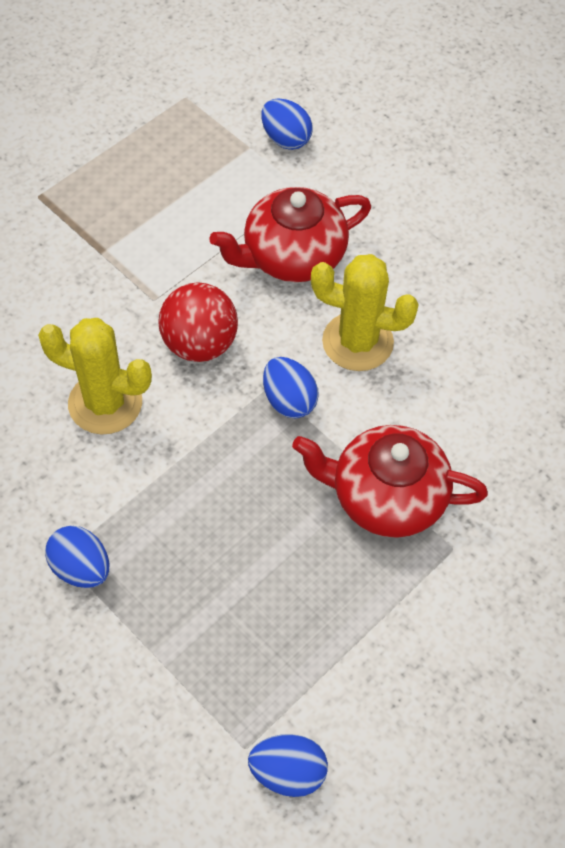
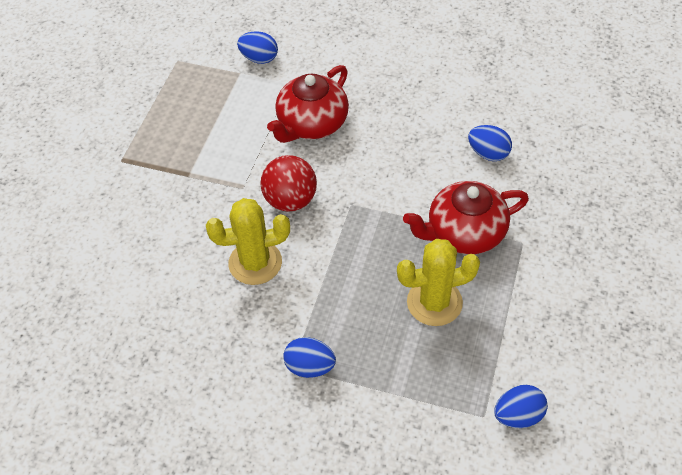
camera: 25 degrees left, 5 degrees down
blue egg [263,357,319,418] -> blue egg moved to [468,125,512,161]
yellow cactus [311,254,419,371] -> yellow cactus moved to [397,239,480,326]

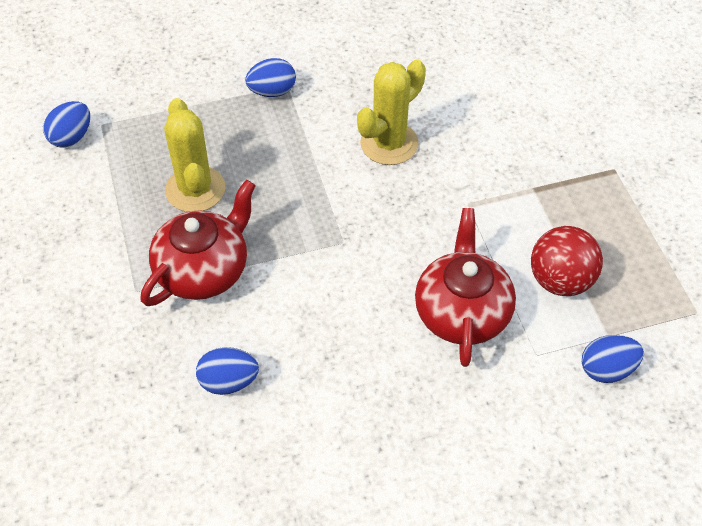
camera: 145 degrees right, 0 degrees up
red ball [260,155,317,212] -> red ball moved to [531,226,603,296]
yellow cactus [397,239,480,326] -> yellow cactus turned 60 degrees counterclockwise [164,98,226,212]

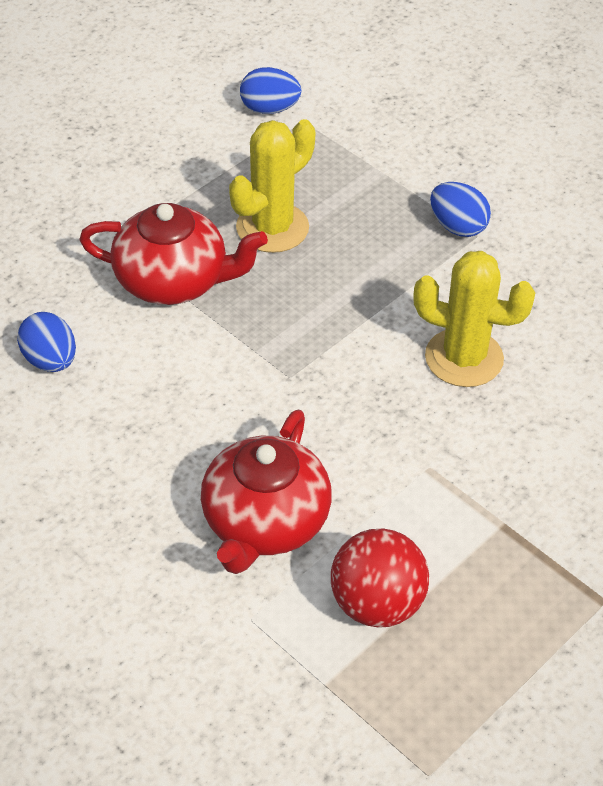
camera: 60 degrees right, 5 degrees down
red teapot [415,208,516,367] -> red teapot turned 135 degrees clockwise [201,409,332,574]
blue egg [582,335,644,383] -> none

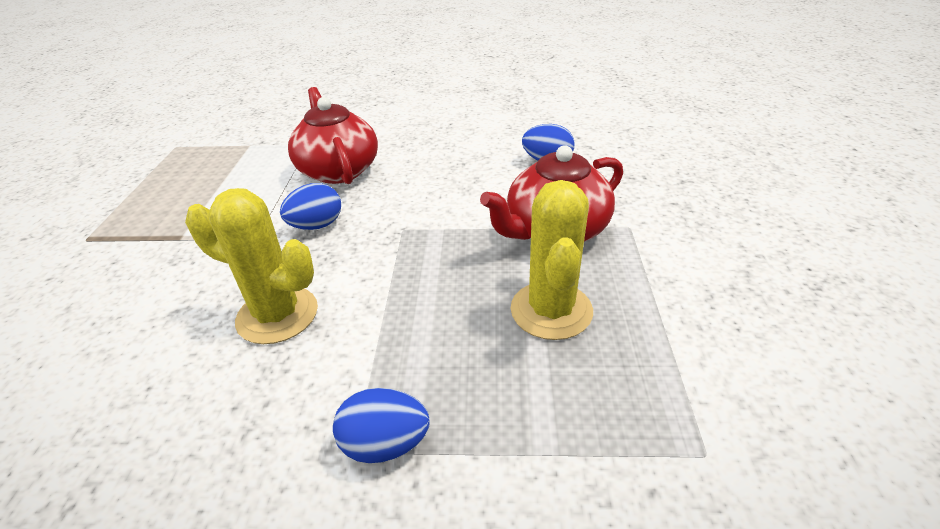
camera: 140 degrees right, 10 degrees down
blue egg [240,67,301,114] -> blue egg moved to [280,183,341,230]
red ball [331,529,429,628] -> none
yellow cactus [413,251,535,387] -> yellow cactus turned 45 degrees clockwise [185,188,318,344]

